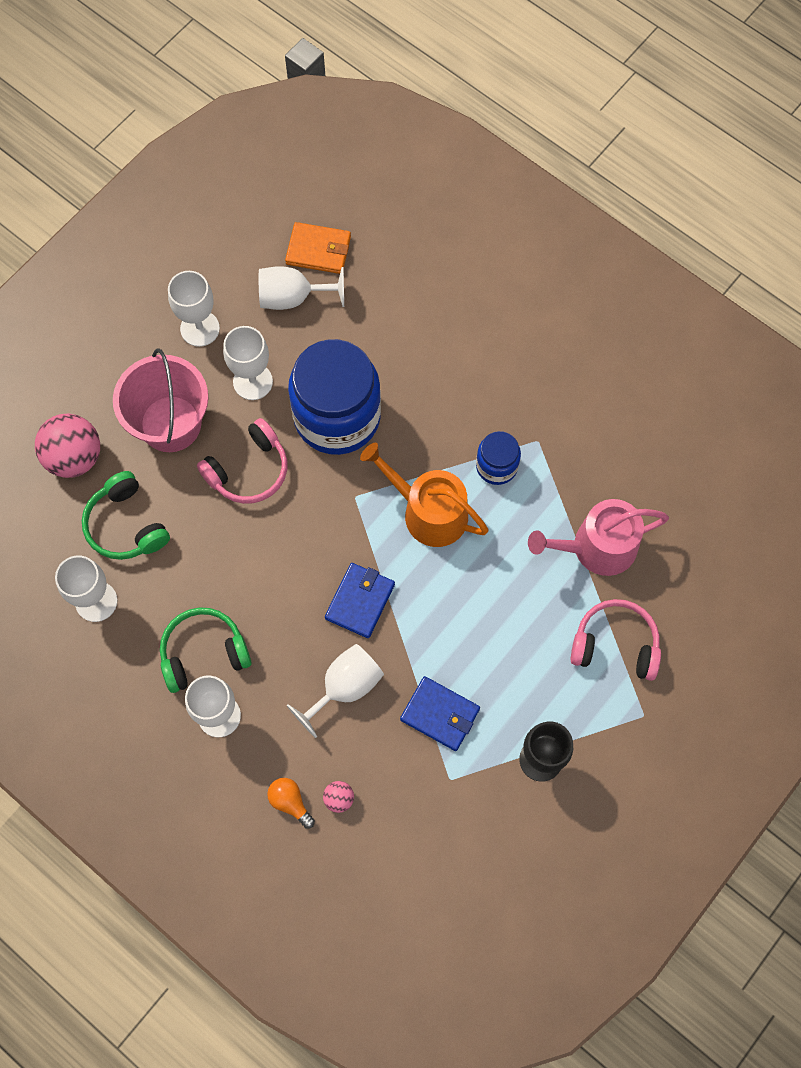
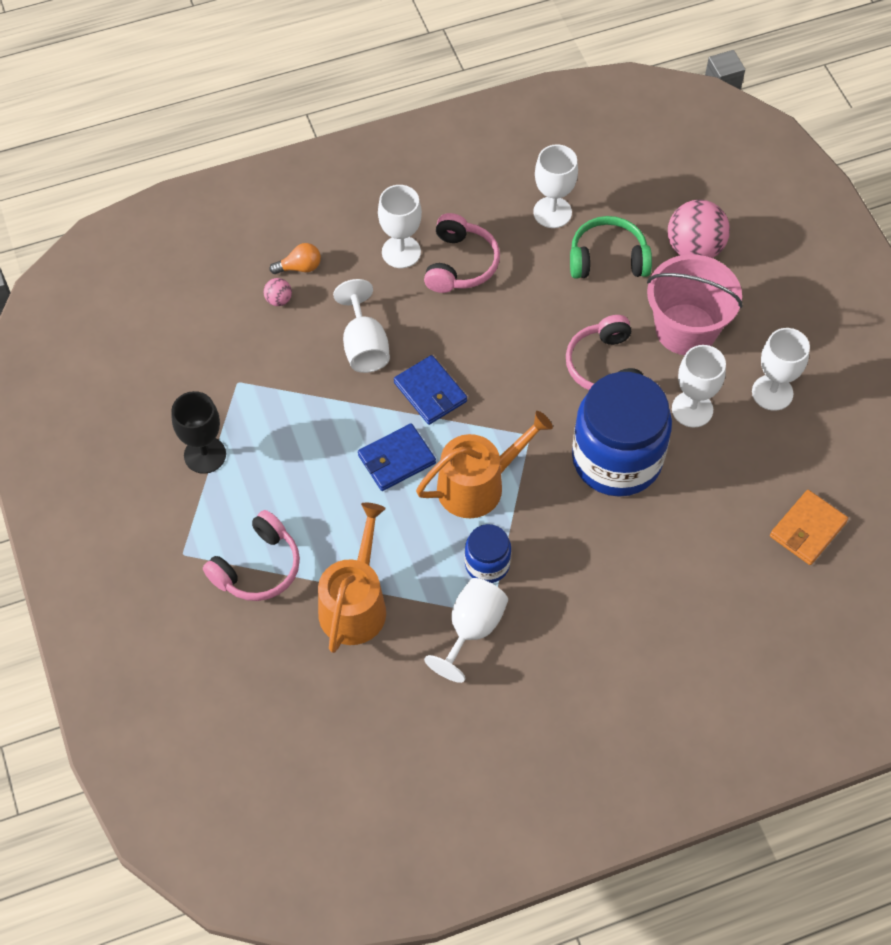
camera: 120 degrees right, 10 degrees down
green headphones [160,607,252,693] -> pink headphones [424,213,500,293]
white goblet [259,266,344,310] -> white goblet moved to [424,578,508,683]
blue wallet [400,676,480,751] -> blue wallet moved to [358,423,436,491]
pink watering can [528,499,669,576] -> orange watering can [318,503,386,653]

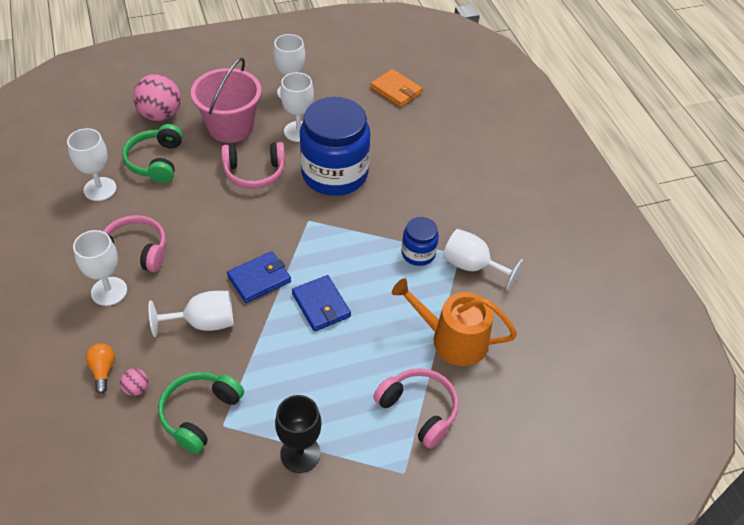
camera: 90 degrees left, 10 degrees down
orange watering can [416,411,553,518] -> none
none -> green headphones [158,372,244,454]

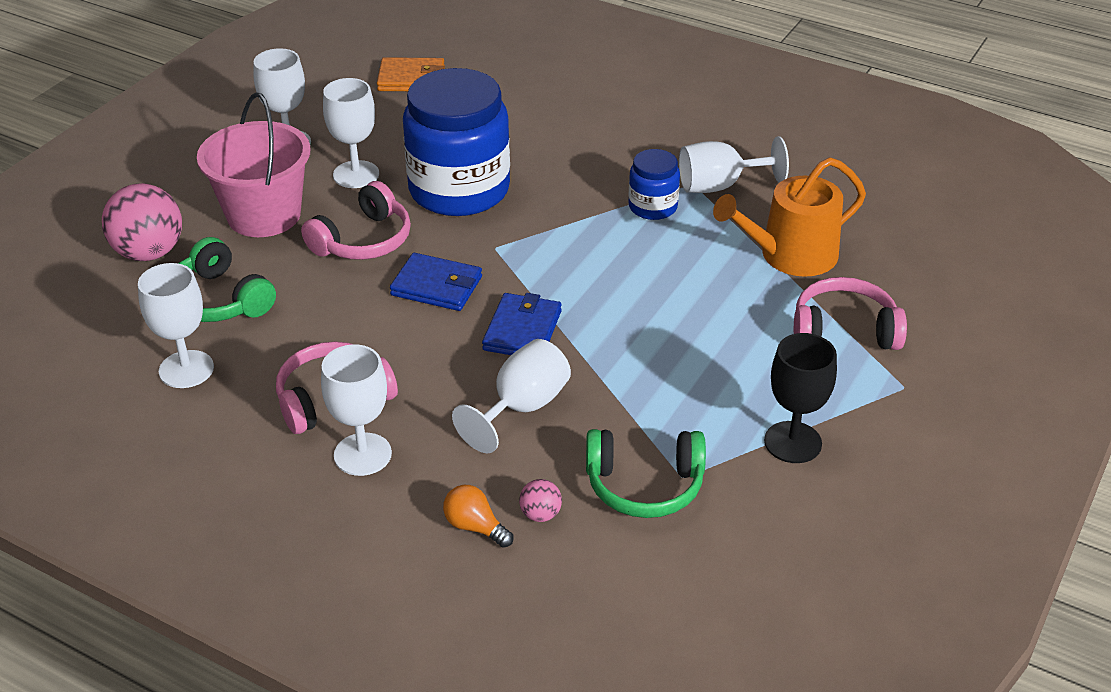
camera: 40 degrees left, 10 degrees down
green headphones [158,372,244,454] -> green headphones turned 75 degrees counterclockwise [586,429,706,518]
blue wallet [292,275,351,332] -> blue wallet moved to [390,253,482,311]

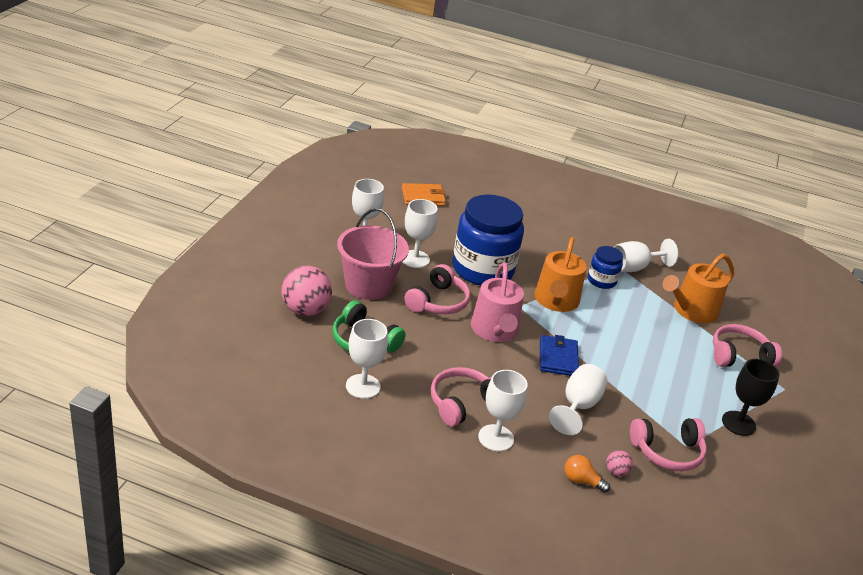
camera: 15 degrees left, 5 degrees down
blue wallet [390,253,482,311] -> pink watering can [471,262,524,342]
green headphones [586,429,706,518] -> pink headphones [630,418,707,471]
none -> orange watering can [534,237,586,312]

